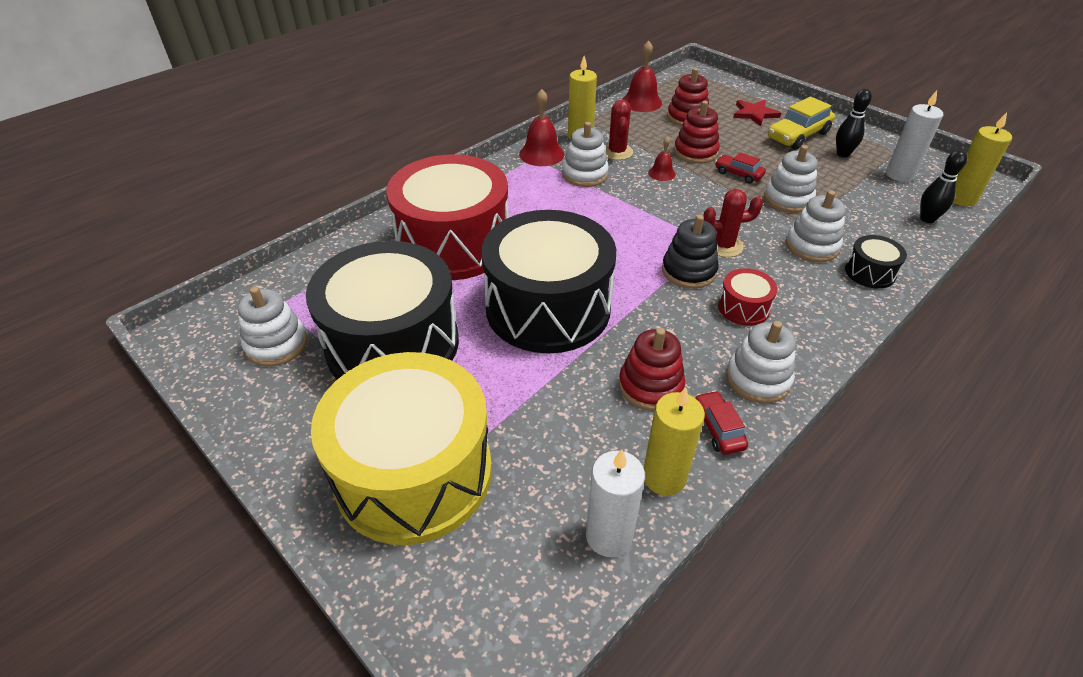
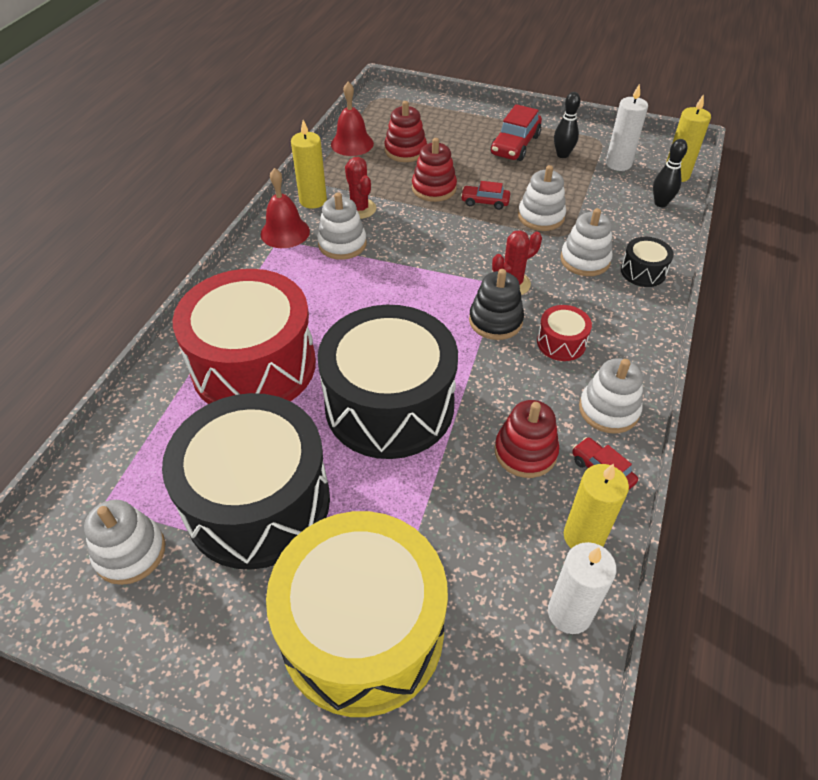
camera: 25 degrees left, 5 degrees up
red bell [648,136,676,181] -> none
red star [733,100,781,126] -> none
yellow car [768,97,835,149] -> red car [491,104,542,161]

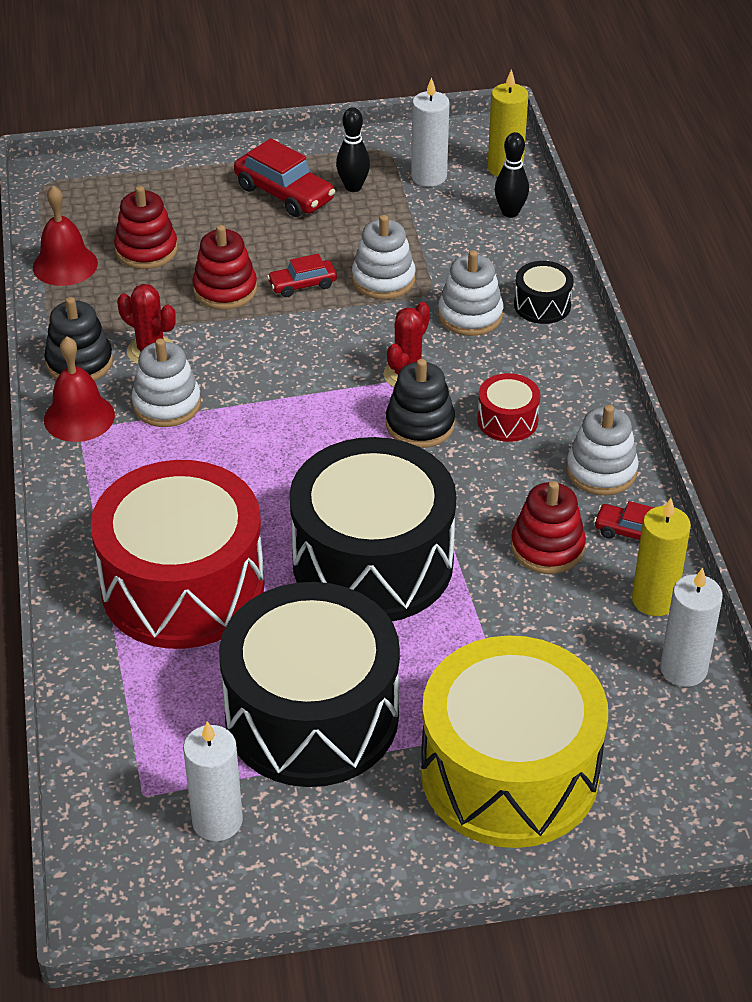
camera: 30 degrees left, 5 degrees down
white stacking toy [84,500,165,585] -> white candle [183,721,243,841]
yellow candle [291,120,327,208] -> black stacking toy [44,297,113,381]
red car [491,104,542,161] -> red car turned 45 degrees counterclockwise [234,138,335,217]

